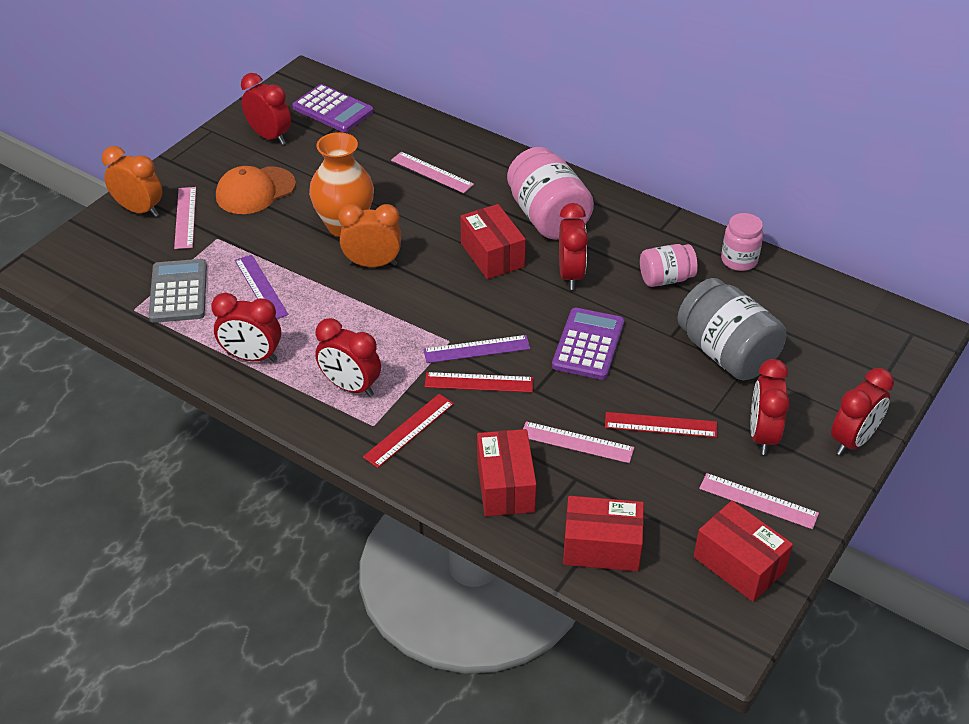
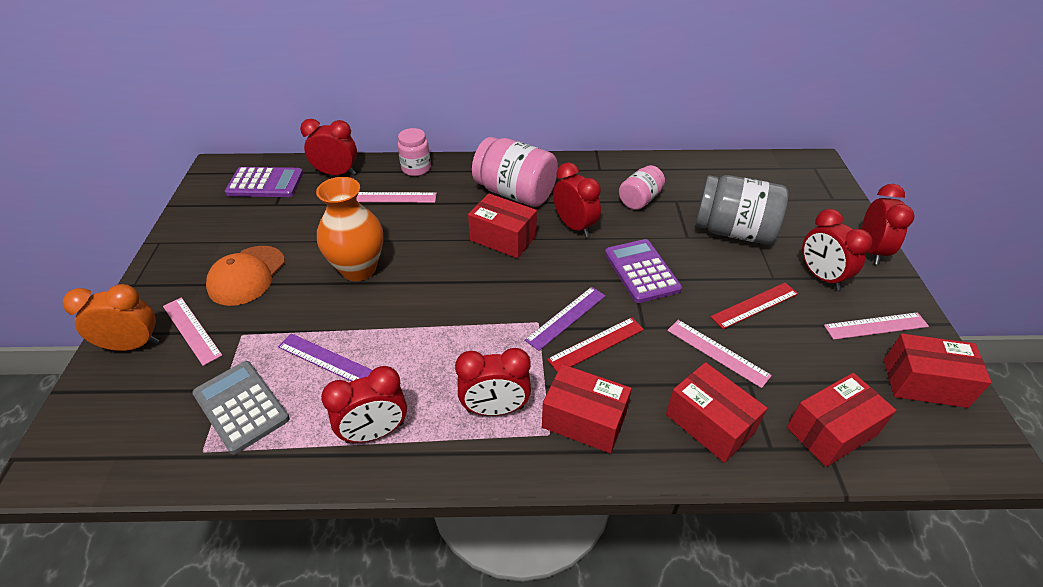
camera: 35 degrees left, 0 degrees up
red clock [241,73,291,145] -> red clock moved to [300,119,357,175]
orange clock [338,204,401,267] -> none
red ruler [363,394,454,468] -> red box [542,364,632,453]
pink ruler [523,421,634,463] -> pink ruler turned 60 degrees clockwise [667,320,772,388]
pink jar [721,213,763,271] -> pink jar moved to [397,128,431,176]

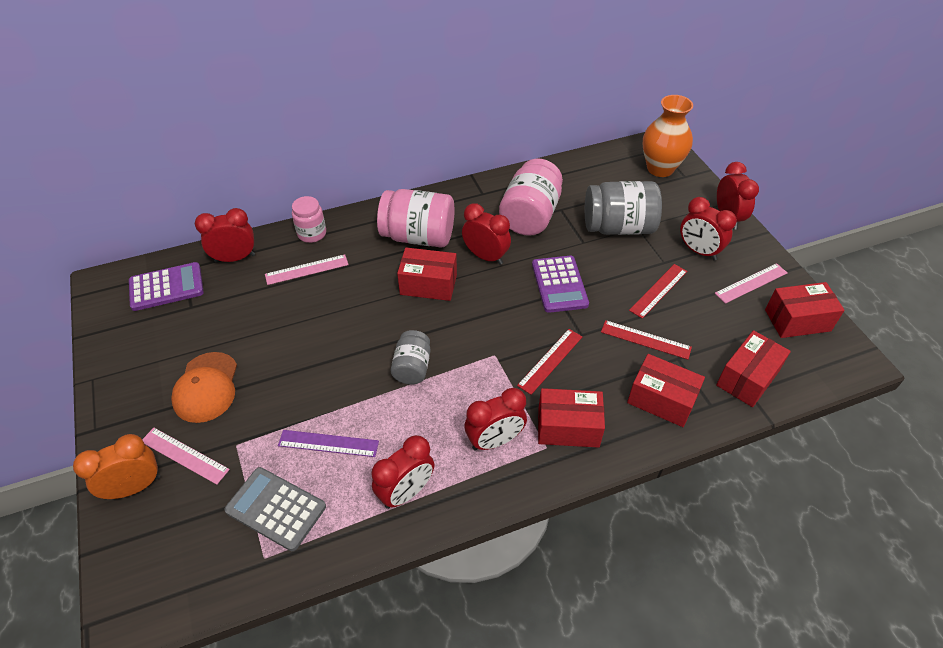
camera: 20 degrees left, 5 degrees up
orange vase [316,177,383,281] -> orange vase moved to [643,95,693,177]
purple ruler [525,287,606,351] -> none
purple calculator [605,239,682,303] -> purple calculator turned 150 degrees counterclockwise [532,256,589,313]
pink jar [619,165,665,210] -> pink jar [499,159,563,236], size x1.74
pink ruler [667,320,772,388] -> red ruler [601,320,692,360]
none -> grey jar [391,330,430,385]

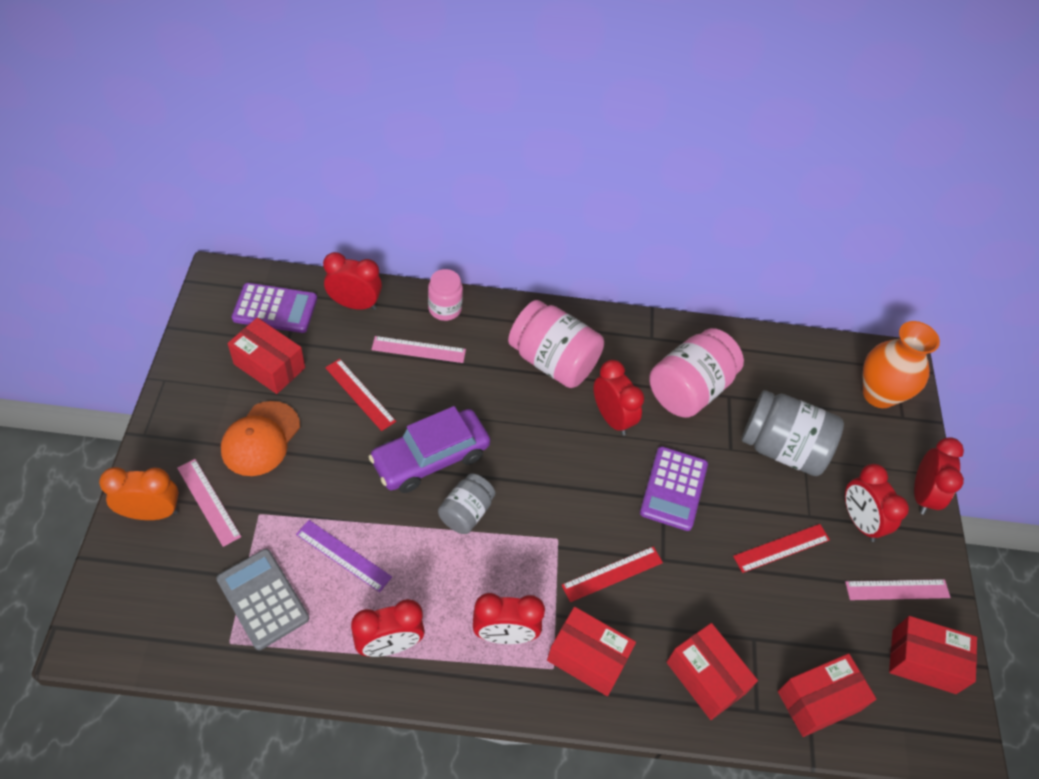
camera: 20 degrees right, 5 degrees up
red box [397,247,457,301] -> red box moved to [228,318,305,394]
red ruler [601,320,692,360] -> red ruler moved to [325,359,396,431]
none -> purple car [369,406,490,493]

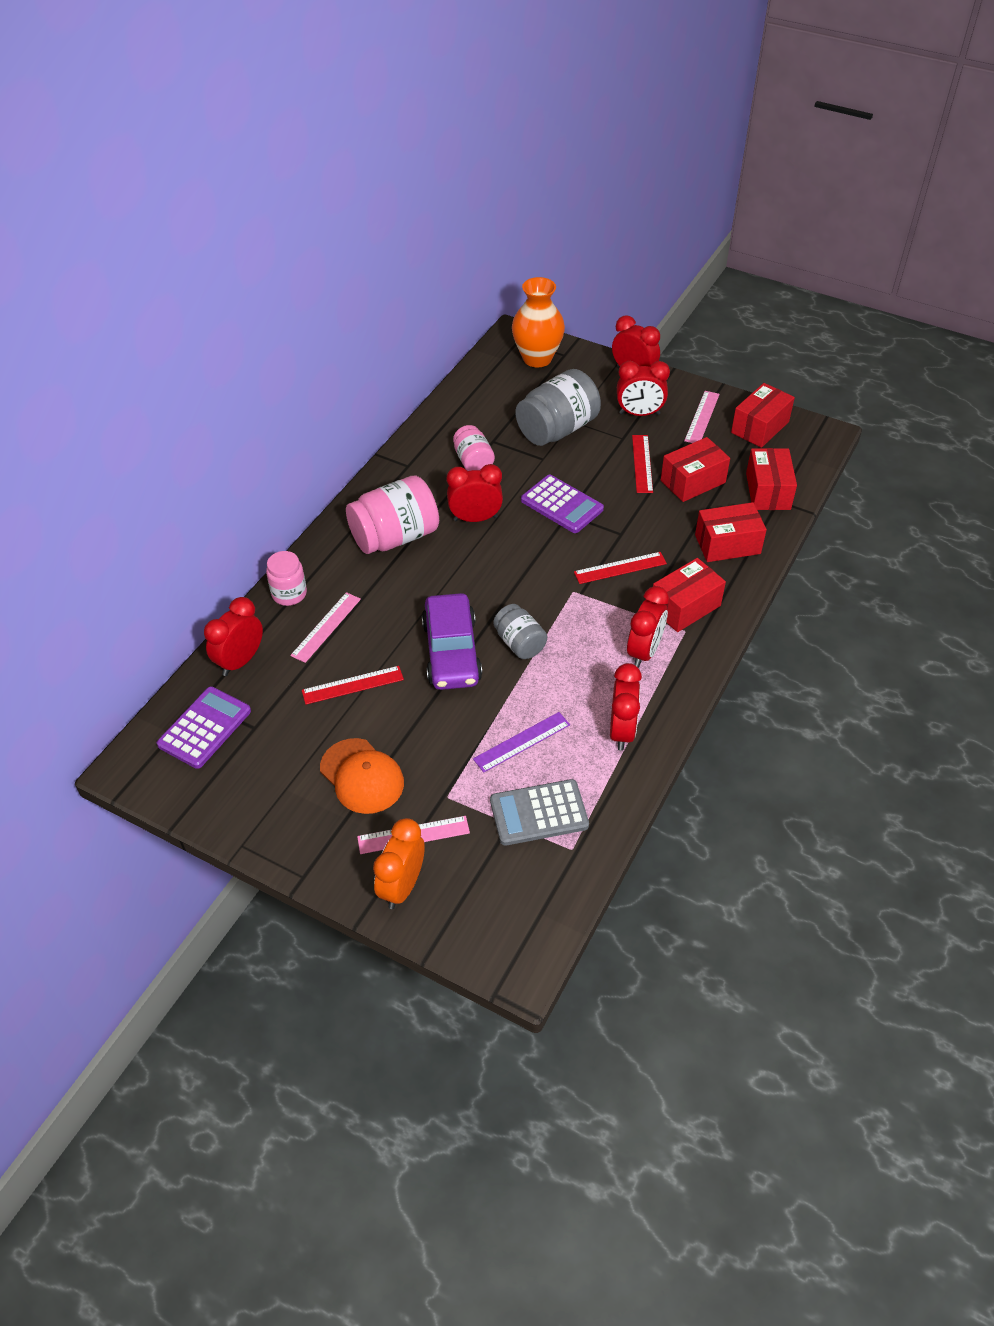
camera: 60 degrees left, 5 degrees down
red box [228,318,305,394] -> red box moved to [661,437,730,502]
red ruler [561,546,663,602] -> red ruler turned 75 degrees clockwise [574,552,667,584]
pink jar [649,328,744,418] -> pink jar [453,425,495,471], size x0.57

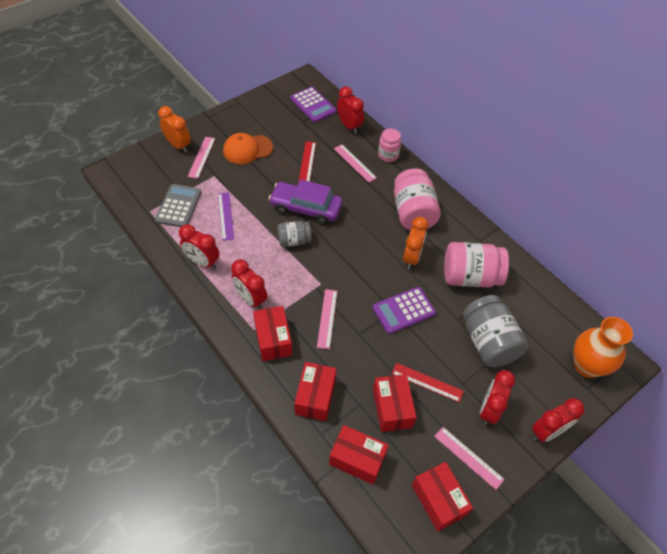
camera: 110 degrees right, 5 degrees up
red clock [447,464,503,522] -> orange clock [403,217,428,269]
pink jar [453,425,495,471] -> pink jar [444,242,509,287], size x1.74
red ruler [574,552,667,584] -> pink ruler [317,289,337,349]

